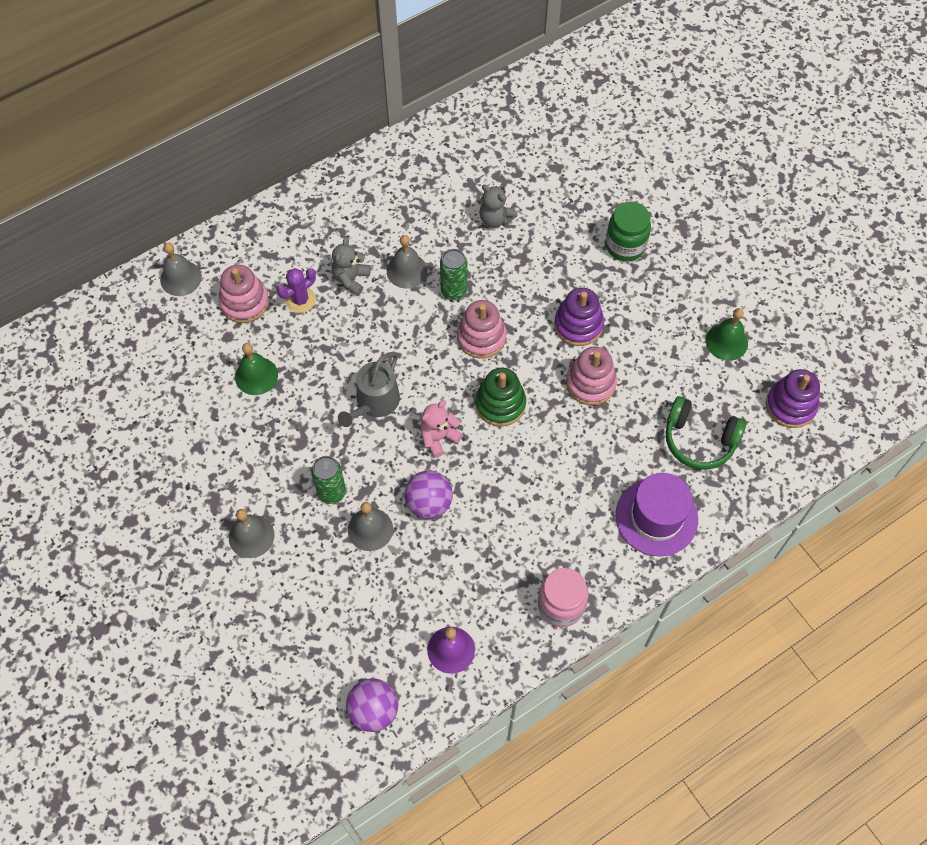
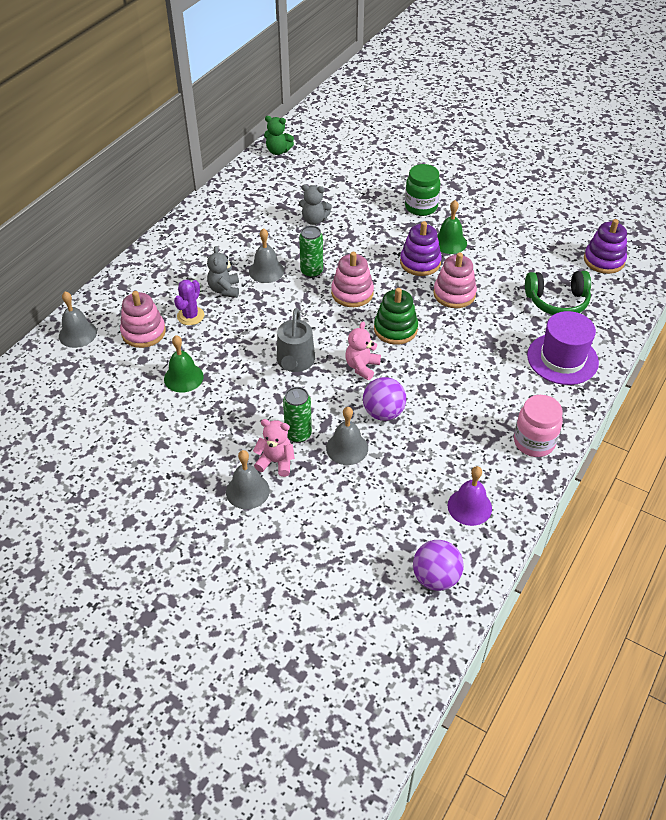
camera: 25 degrees left, 15 degrees down
green bell [706,308,748,361] -> green bell moved to [437,200,467,254]
none -> pink teddy bear [253,419,295,477]
none -> green teddy bear [264,116,294,155]

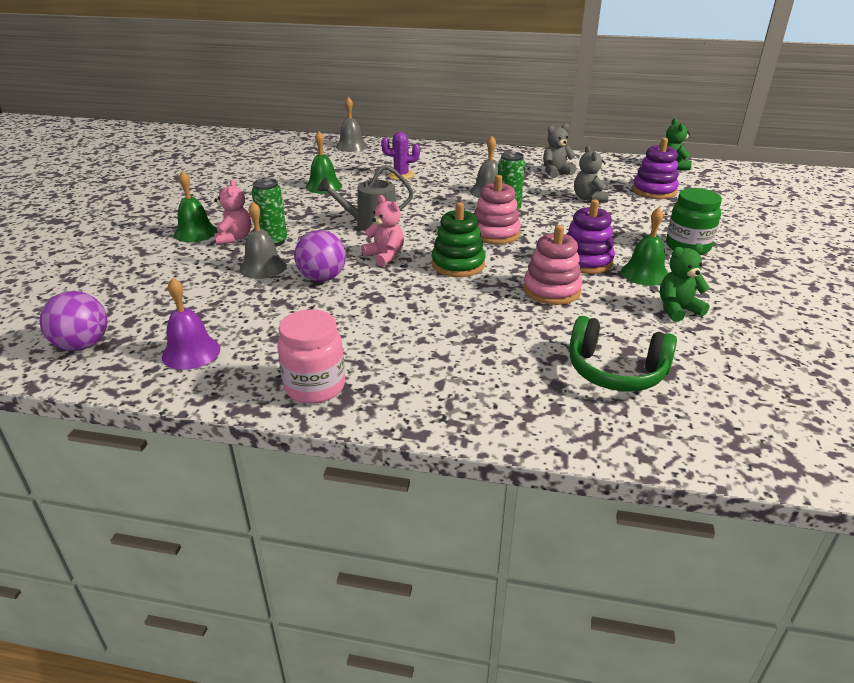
camera: 70 degrees right, 15 degrees down
pink stacking toy [120,291,166,348] -> none
grey teddy bear [207,246,239,298] -> grey teddy bear moved to [543,123,576,178]
grey bell [226,450,270,509] -> green bell [174,171,217,242]
pink teddy bear [345,322,381,380] -> pink teddy bear turned 45 degrees clockwise [361,195,404,266]
green headphones [525,271,591,315] -> green headphones turned 45 degrees counterclockwise [570,316,677,391]
purple hat [527,311,599,385] -> none
purple stacking toy [584,219,627,274] -> purple stacking toy moved to [632,138,679,199]
none -> green teddy bear [660,243,710,322]

